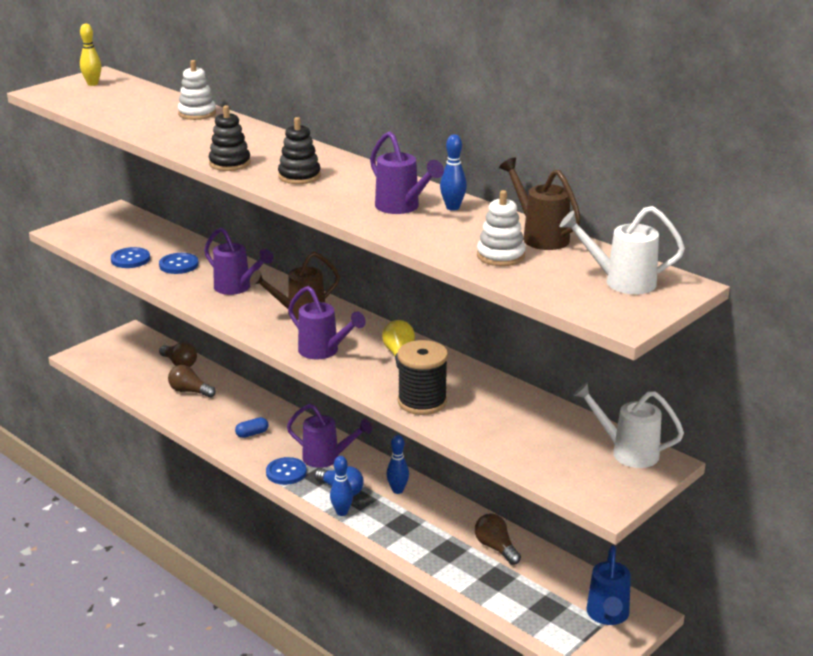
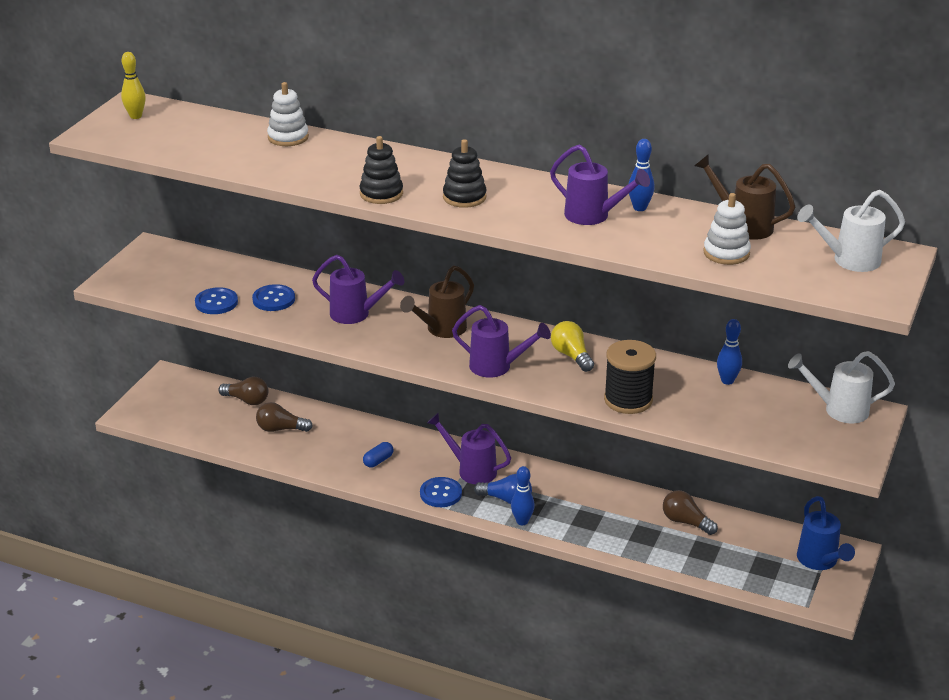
camera: 20 degrees left, 5 degrees up
purple watering can [287,404,372,468] -> purple watering can turned 150 degrees counterclockwise [427,413,511,484]
blue bowling pin [386,435,409,494] -> blue bowling pin moved to [717,319,742,385]

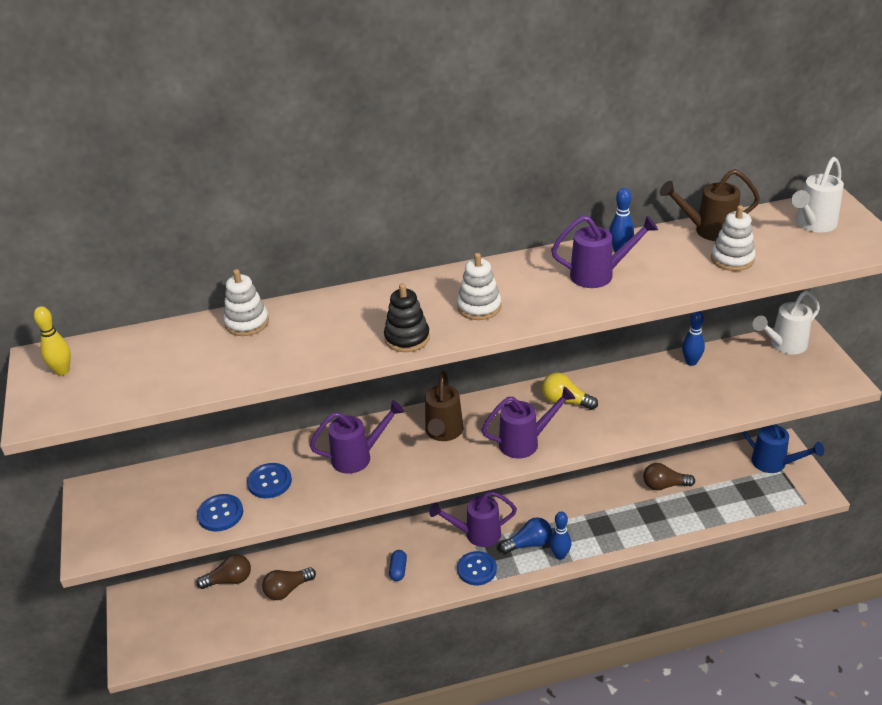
camera: 35 degrees left, 5 degrees up
black stacking toy [443,139,487,208] -> white stacking toy [457,253,501,320]
black spool [604,340,656,414] -> none

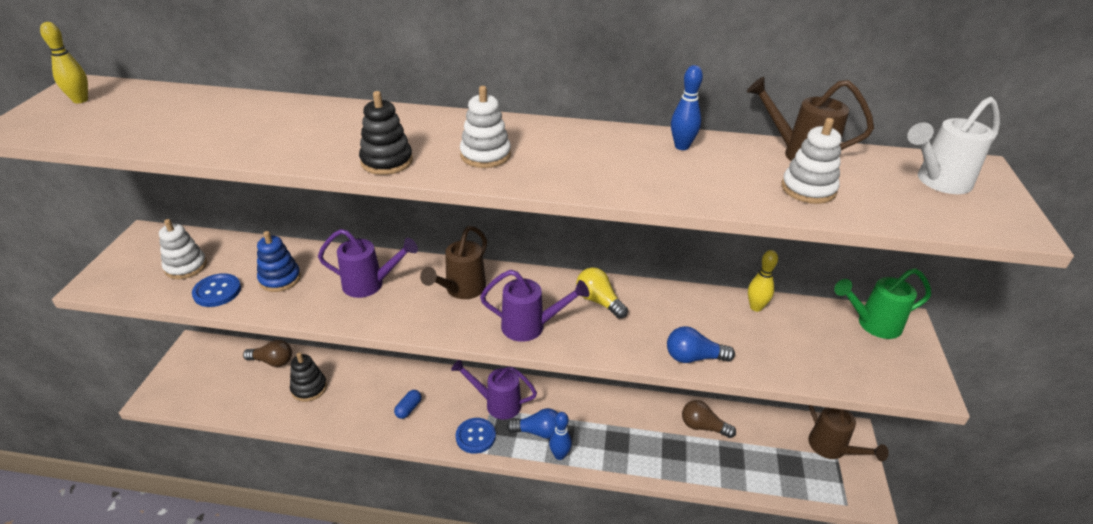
camera: 20 degrees right, 0 degrees up
white stacking toy [224,269,269,336] -> white stacking toy moved to [159,219,207,279]
blue button [247,463,292,498] -> blue stacking toy [257,231,301,292]
brown light bulb [262,567,316,600] -> black stacking toy [290,352,327,402]
purple watering can [551,215,658,288] -> none
blue bowling pin [682,311,705,366] -> yellow bowling pin [748,250,778,312]
blue watering can [743,424,824,473] -> brown watering can [808,405,889,462]
white watering can [753,290,820,354] -> green watering can [834,268,931,339]
none -> blue light bulb [667,326,735,363]

